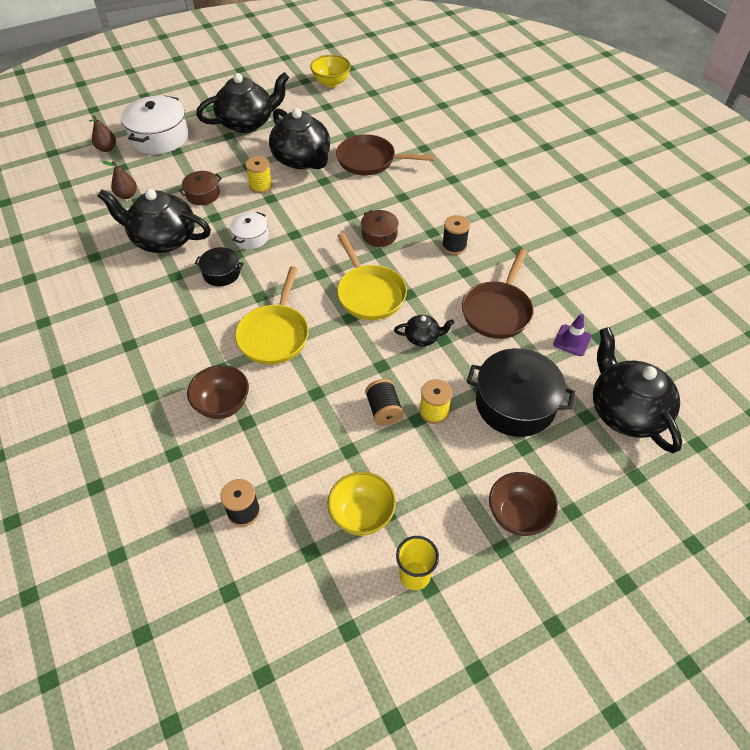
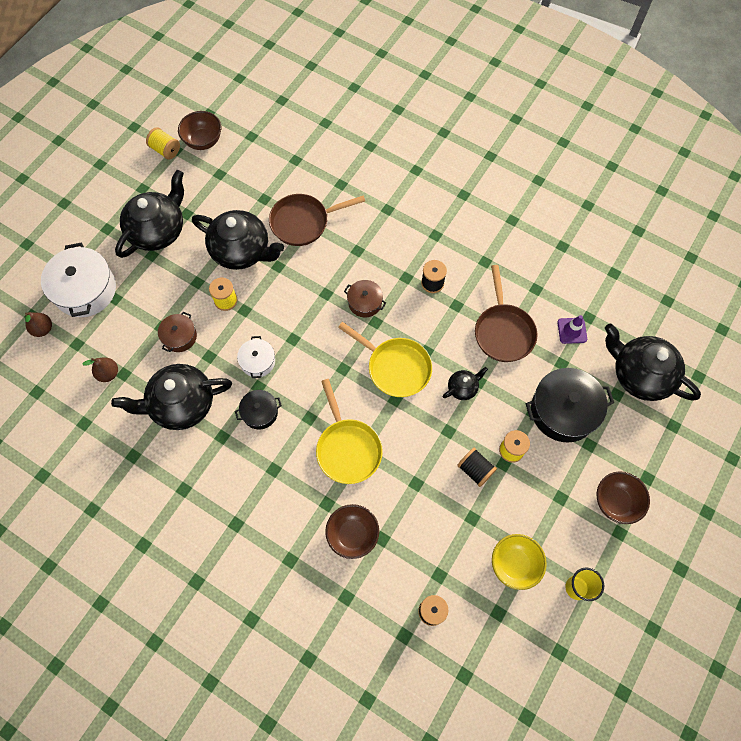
camera: 30 degrees left, 15 degrees up
yellow bowl [310,55,351,87] -> brown bowl [178,111,221,150]
none -> yellow spool [146,127,180,160]

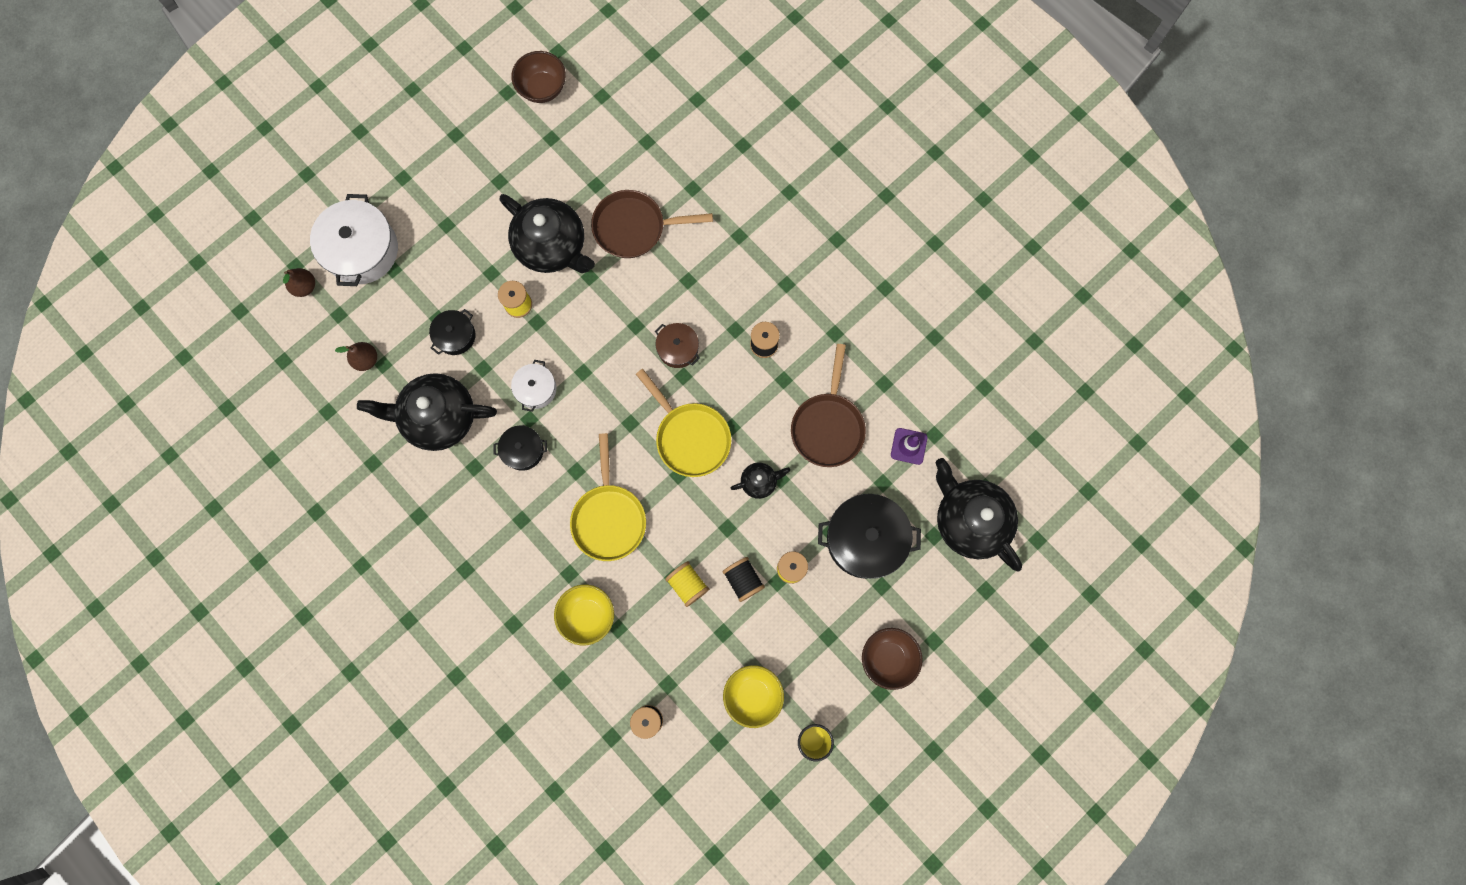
camera: 15 degrees right, 10 degrees up
black teapot [115,170,184,258] -> none
yellow spool [146,127,180,160] -> yellow spool moved to [665,561,709,607]
brown pot [158,312,197,352] -> black pot [429,309,475,355]
brown bowl [325,504,379,559] -> yellow bowl [554,585,614,645]

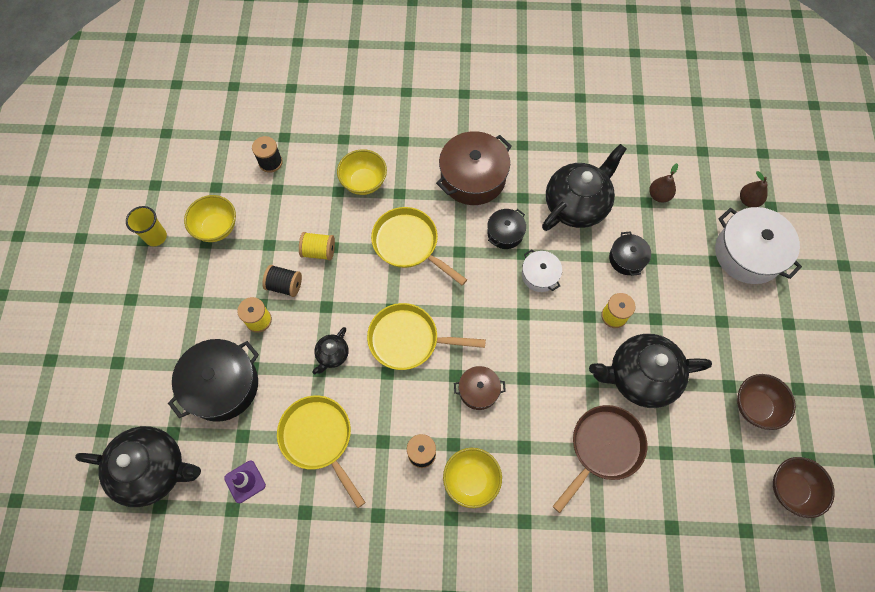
camera: 135 degrees right, 10 degrees down
brown pan [791,344,866,467] -> yellow pan [277,396,366,508]
brown bowl [862,628,923,690] -> brown bowl moved to [737,374,796,430]
none -> brown pot [436,131,512,205]
none -> yellow bowl [443,448,502,508]

